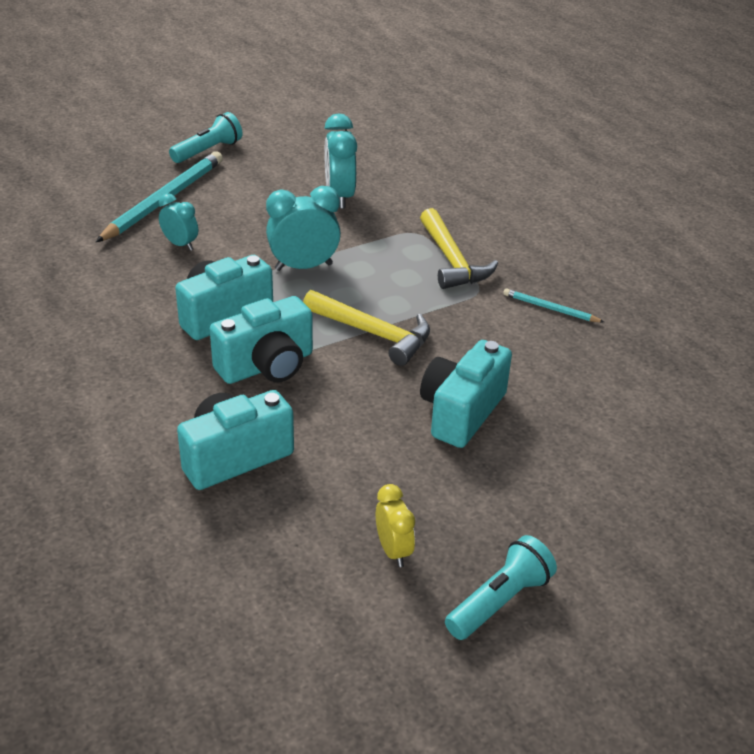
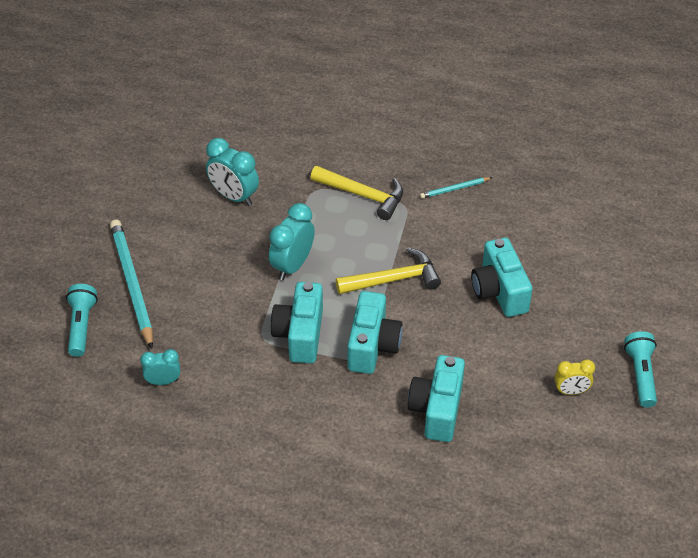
camera: 45 degrees left, 10 degrees up
turquoise clock [159,193,198,251] -> turquoise clock moved to [140,349,180,385]
turquoise flashlight [169,112,243,163] -> turquoise flashlight moved to [66,284,98,357]
yellow clock [376,484,415,567] -> yellow clock turned 150 degrees clockwise [555,359,595,395]

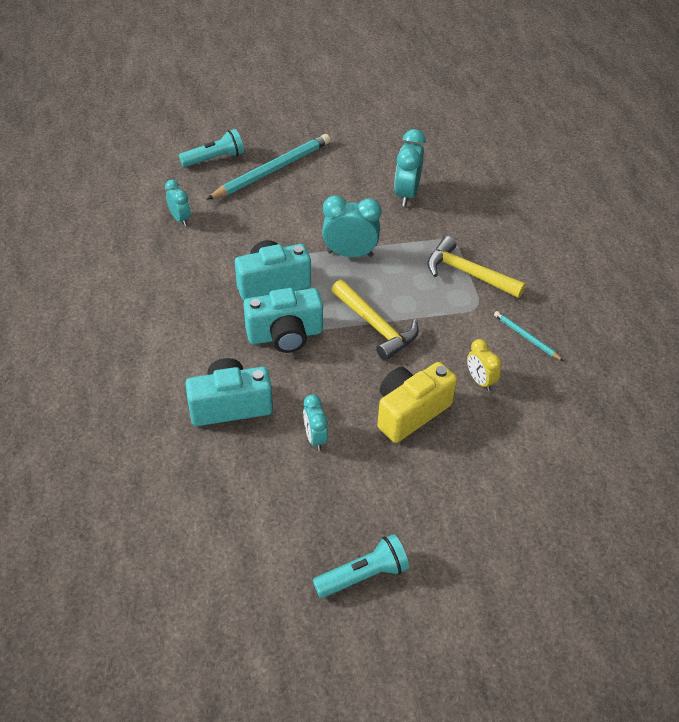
camera: 65 degrees right, 0 degrees up
yellow hammer [310,166,403,220] -> yellow hammer turned 120 degrees clockwise [427,236,526,298]
turquoise camera [471,237,532,317] -> yellow camera [377,362,457,443]
yellow clock [555,359,595,395] -> yellow clock moved to [467,339,502,391]
none -> turquoise clock [303,394,328,451]

